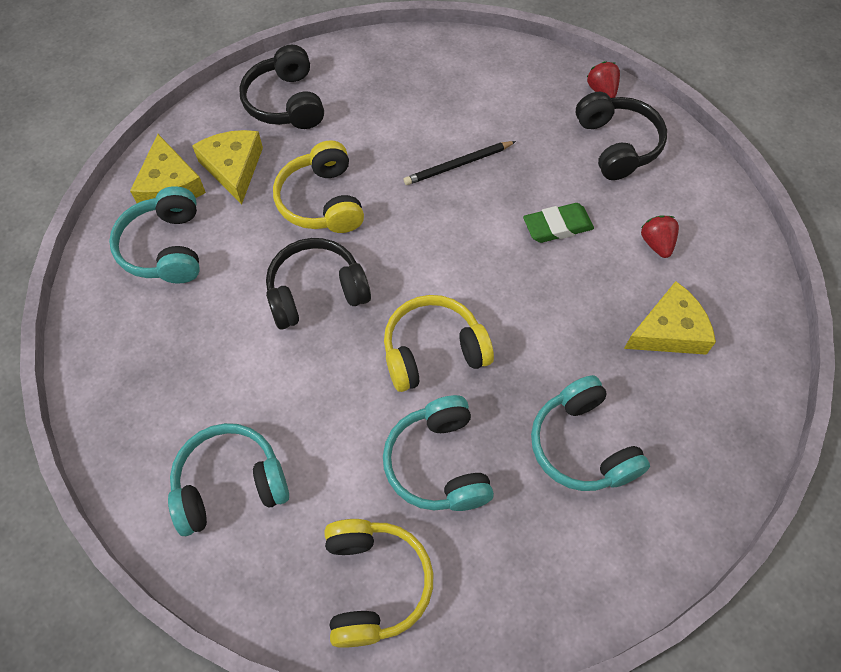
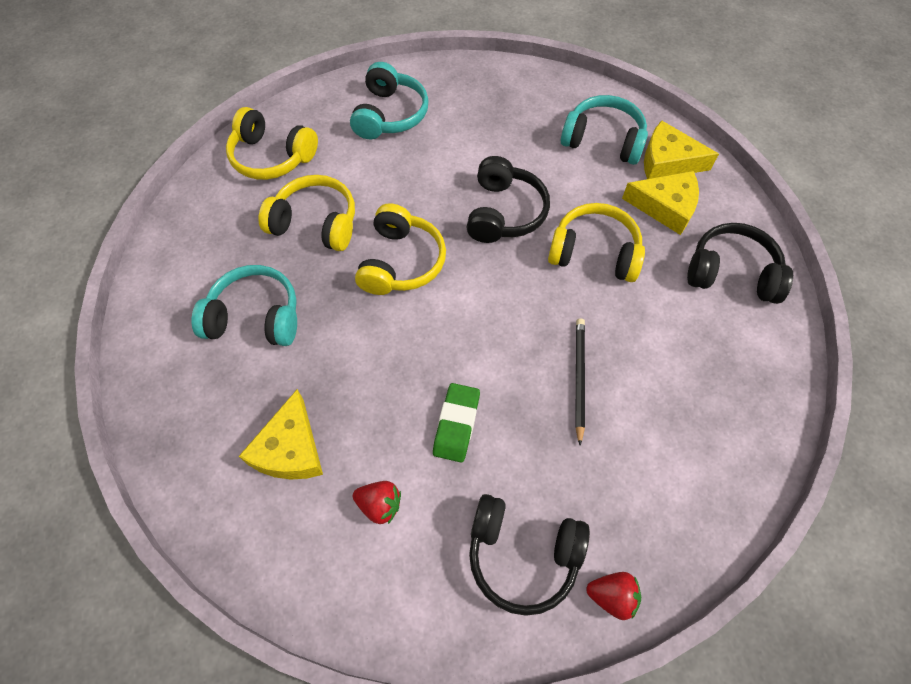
camera: 120 degrees right, 0 degrees up
turquoise headphones [383,395,494,511] -> yellow headphones [258,175,355,251]

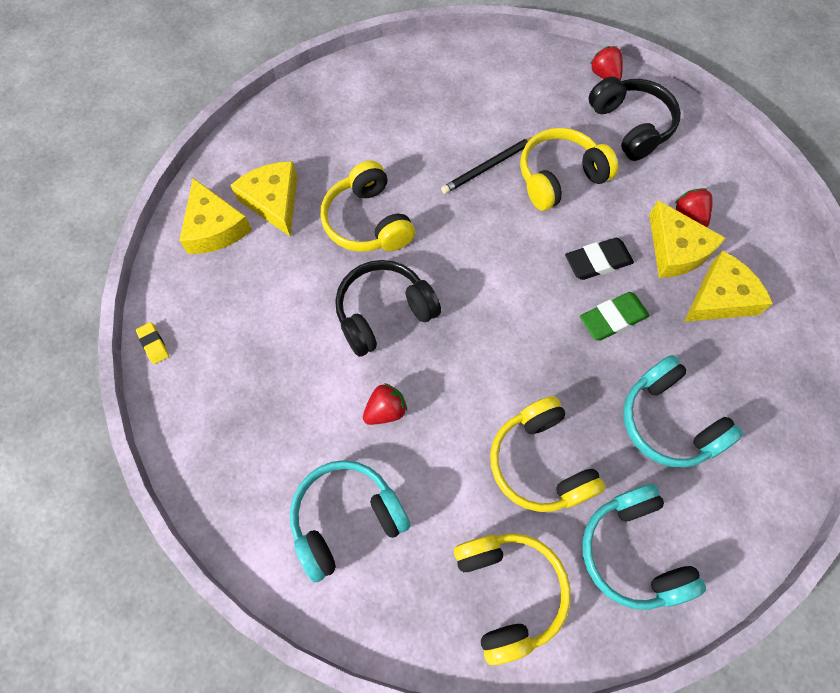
camera: 130 degrees left, 5 degrees up
yellow headphones [355,203,446,295] -> yellow headphones moved to [520,128,618,211]
green eraser [433,383,480,462] -> green eraser moved to [580,292,650,341]
turquoise headphones [561,95,648,165] -> turquoise headphones moved to [582,484,706,610]
black headphones [687,223,793,304] -> none
none -> yellow eraser [136,322,169,364]
none -> red strawberry [363,383,407,425]
none -> black eraser [565,238,634,280]
none -> yellow cheese [649,200,726,278]

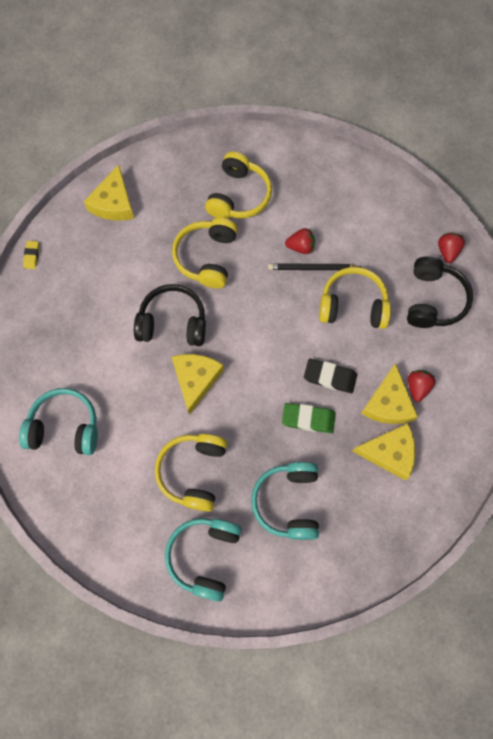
camera: 35 degrees right, 5 degrees up
yellow cheese [231,161,297,236] -> yellow cheese moved to [172,354,224,415]
red strawberry [363,383,407,425] -> red strawberry moved to [285,228,315,254]
yellow headphones [454,533,571,665] -> yellow headphones moved to [205,152,272,219]

